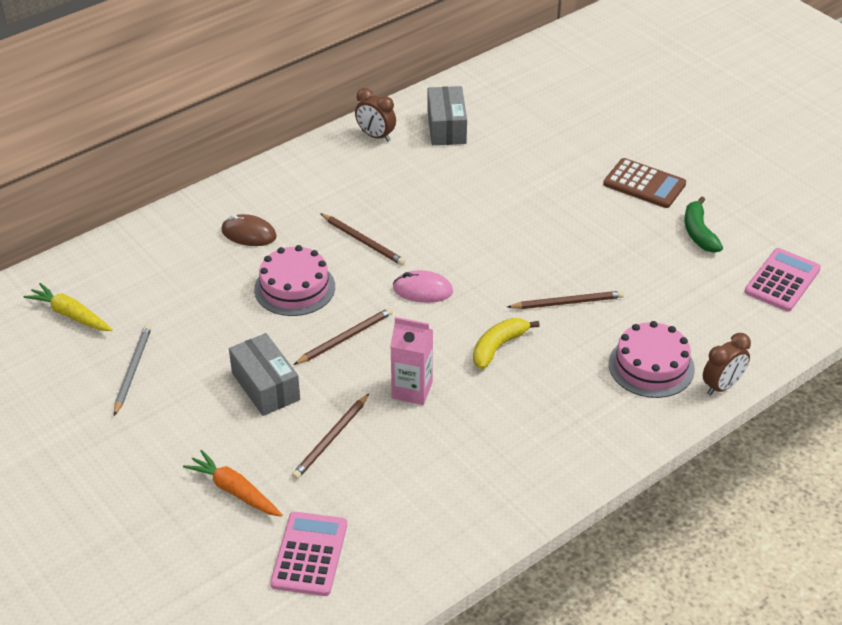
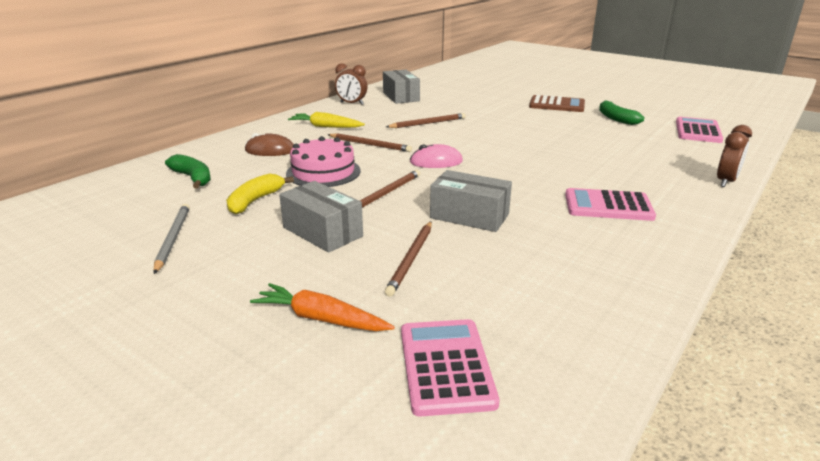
camera: 15 degrees left, 15 degrees down
yellow carrot [23,283,113,331] -> yellow carrot moved to [288,112,365,128]
pink carton [390,317,433,405] -> grey box [430,170,512,232]
yellow banana [473,318,540,369] -> yellow banana moved to [226,174,294,215]
brown pencil [507,291,624,309] -> brown pencil moved to [386,113,466,128]
pink cake [609,321,695,398] -> none
none -> green banana [165,154,211,189]
none -> pink calculator [565,188,656,221]

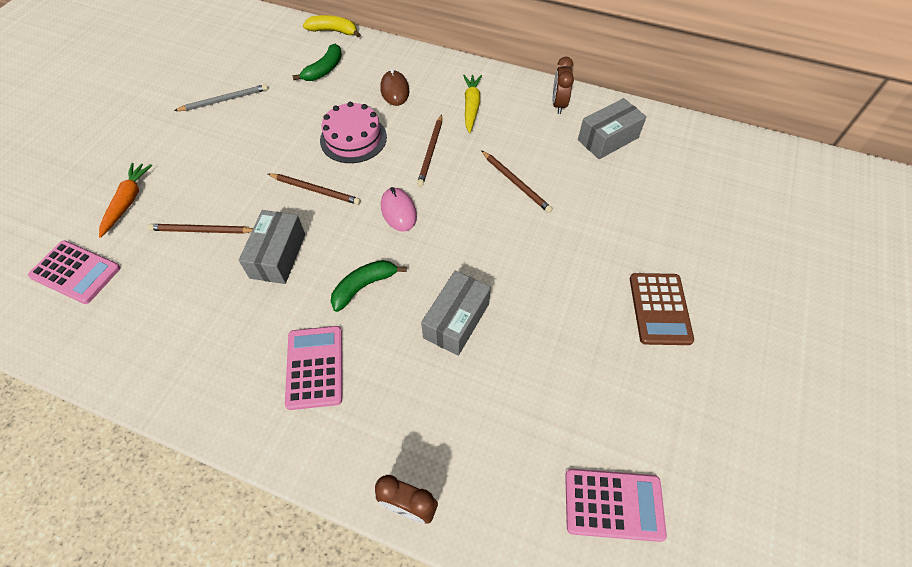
camera: 75 degrees right, 30 degrees up
yellow banana [226,174,294,215] -> yellow banana moved to [303,15,361,37]
grey box [279,181,363,253] -> grey box moved to [421,271,491,356]
pink calculator [401,319,499,417] -> pink calculator turned 45 degrees clockwise [28,240,121,304]
green banana [599,100,645,125] -> green banana moved to [331,260,407,312]

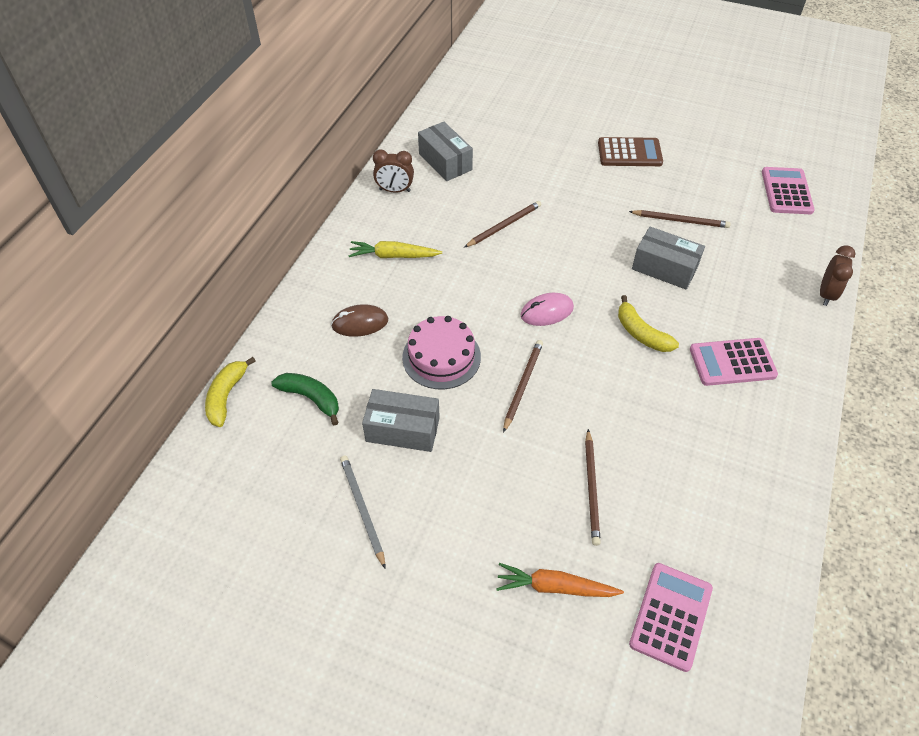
camera: 90 degrees left, 5 degrees down
grey box [239,210,305,284] -> grey box moved to [362,389,440,452]
green banana [331,260,407,312] -> yellow banana [618,295,679,352]
brown pencil [417,114,442,186] -> brown pencil moved to [629,210,731,228]

